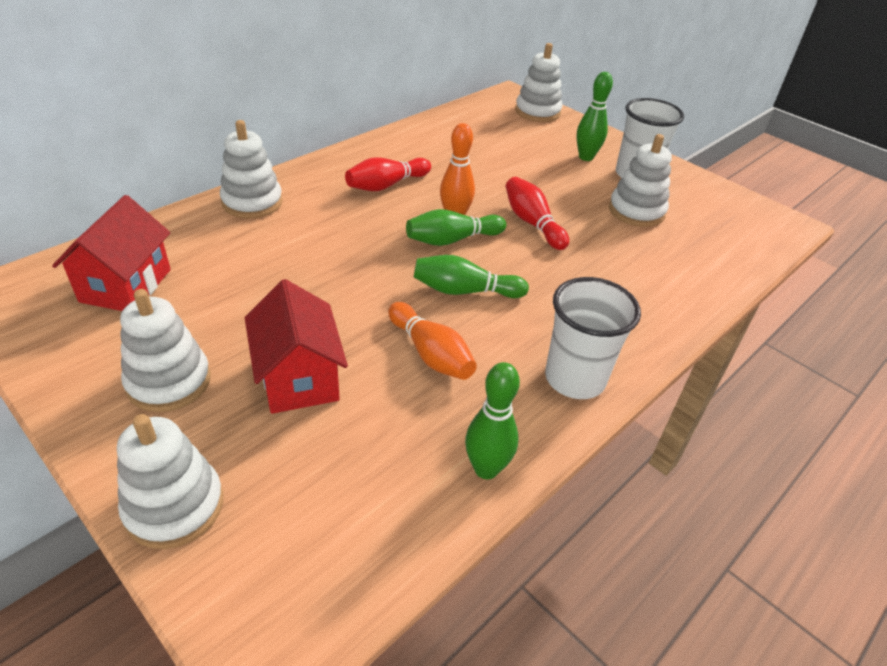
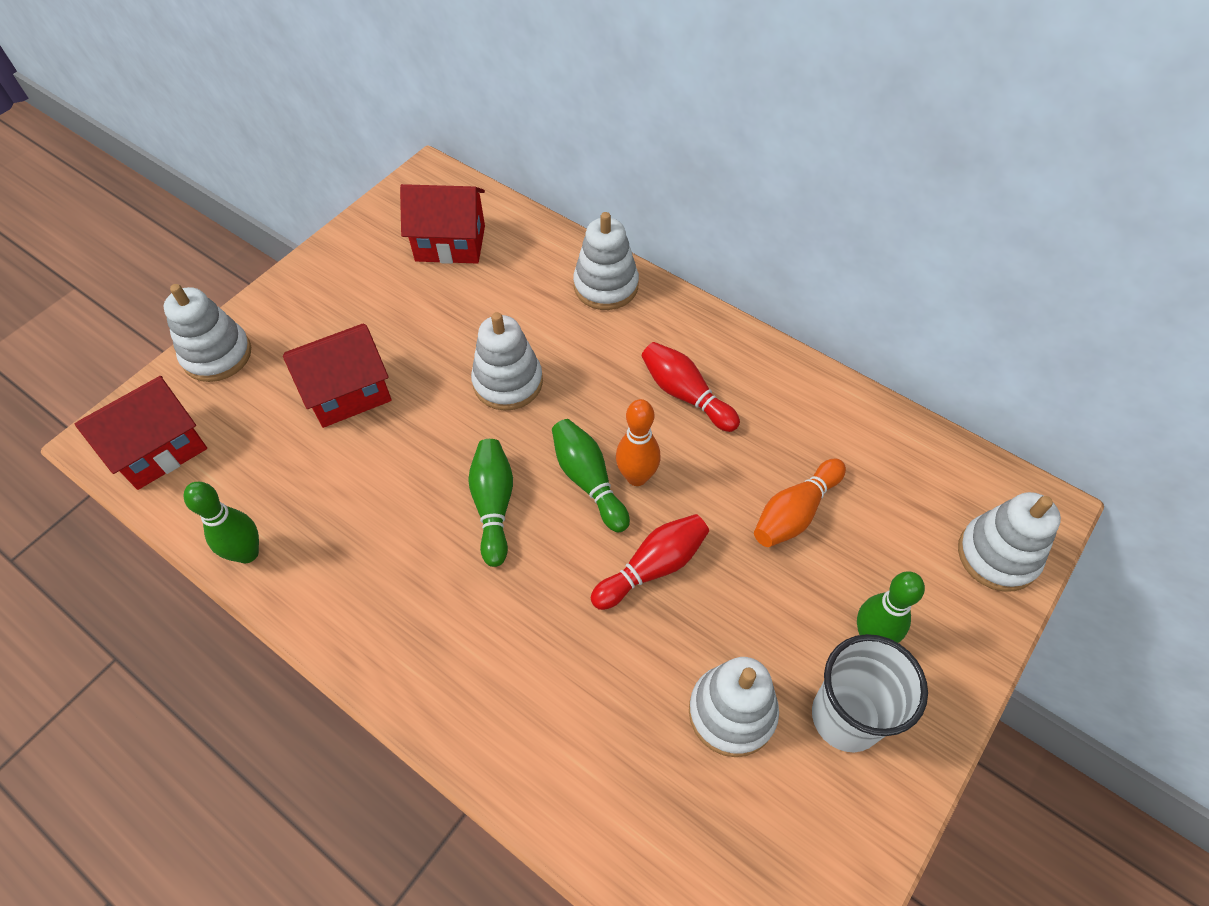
camera: 85 degrees right, 15 degrees up
white stacking toy [120,289,211,412] -> white stacking toy moved to [471,312,543,411]
orange bowling pin [388,302,477,380] -> orange bowling pin moved to [754,459,846,547]
white cup [545,277,641,399] -> none
none -> red house [75,376,207,490]

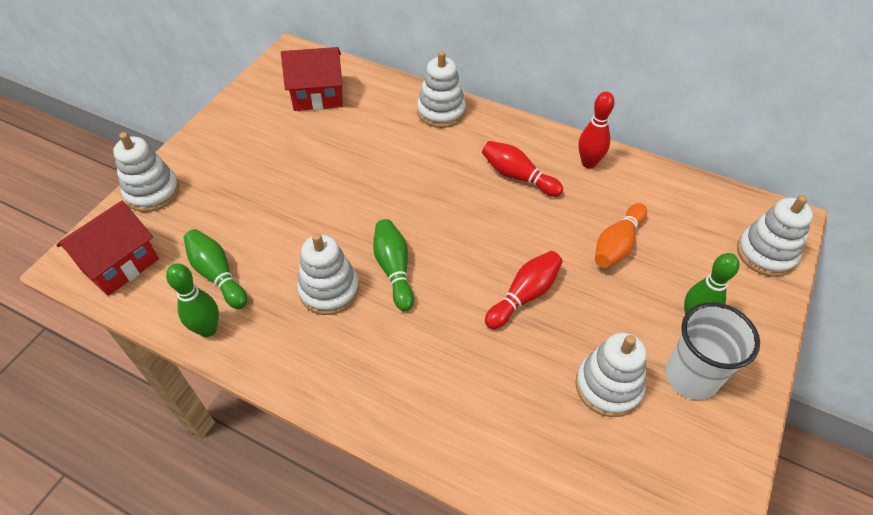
camera: 10 degrees left, 5 degrees down
red house [283,324,392,428] -> none
white stacking toy [471,312,543,411] -> white stacking toy moved to [297,233,359,315]
green bowling pin [552,419,630,533] -> green bowling pin moved to [184,229,247,309]
orange bowling pin [616,399,660,486] -> none
none -> red bowling pin [578,92,614,169]

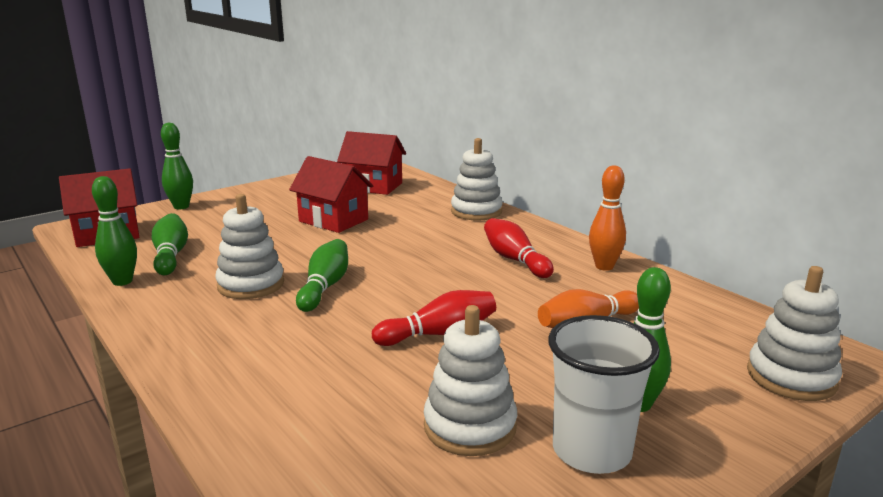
camera: 25 degrees right, 30 degrees down
white stacking toy [113,132,180,212] -> green bowling pin [161,122,193,209]
red bowling pin [578,92,614,169] -> orange bowling pin [589,165,626,271]
none -> red house [289,156,373,233]

